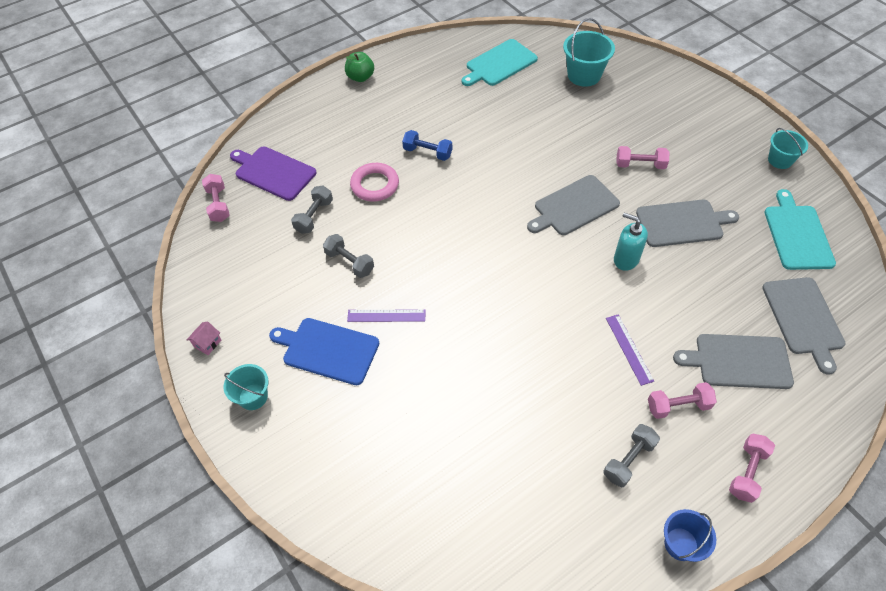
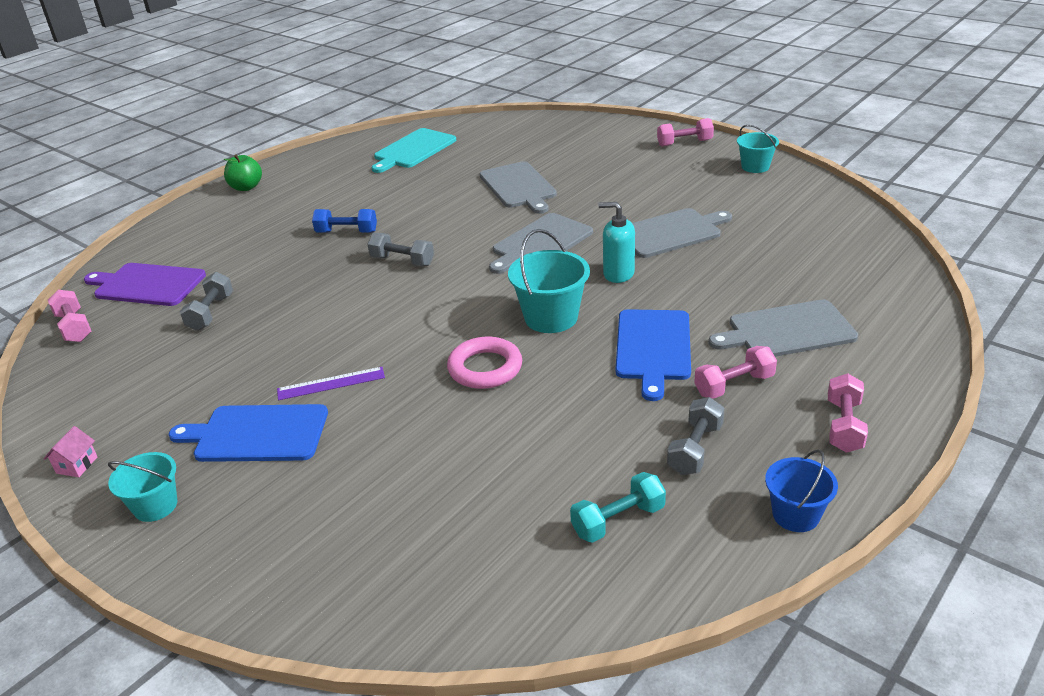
camera: 15 degrees left, 20 degrees down
grey dumbbell [323,234,374,278] -> grey dumbbell moved to [368,233,434,266]
pink ring [350,163,399,202] -> pink ring moved to [447,337,522,389]
turquoise bucket [563,18,615,87] -> turquoise bucket moved to [508,229,590,333]
purple ruler [606,314,654,386] -> blue cutting board [616,309,691,401]
pink dumbbell [616,146,670,169] -> pink dumbbell moved to [657,118,714,146]
grey cutting board [762,277,846,375] -> grey cutting board moved to [479,161,557,214]
turquoise cutting board [765,189,836,270] -> none
none -> turquoise dumbbell [570,472,666,543]

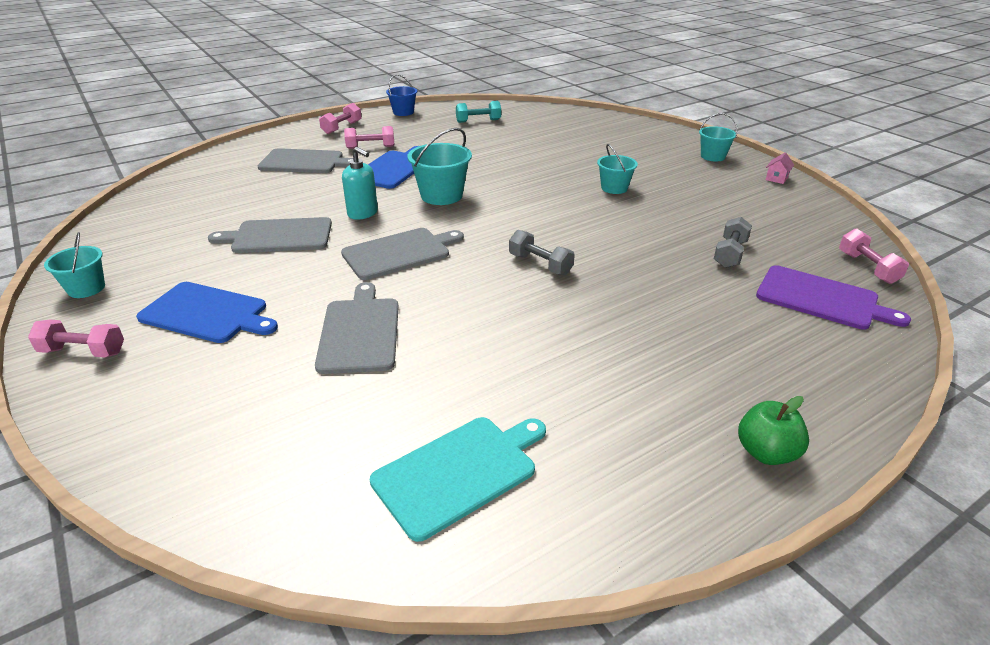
camera: 165 degrees left, 0 degrees up
blue cutting board [168,404,328,462] -> blue cutting board moved to [136,282,278,343]
purple ruler [277,367,385,400] -> turquoise bucket [597,144,638,194]
blue dumbbell [312,209,377,233] -> none
pink ring [447,337,522,389] -> none
grey dumbbell [667,397,725,475] -> none

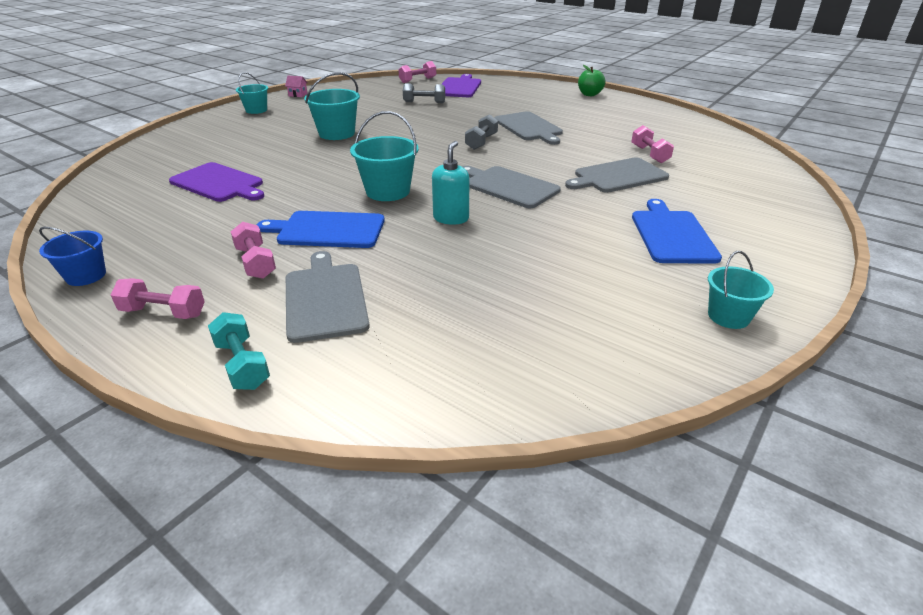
camera: 110 degrees left, 0 degrees up
pink dumbbell [28,320,124,357] -> pink dumbbell moved to [631,125,674,163]
grey cutting board [208,217,332,253] -> grey cutting board moved to [494,111,563,145]
turquoise cutting board [370,417,546,542] -> none
turquoise dumbbell [456,101,501,123] -> turquoise dumbbell moved to [208,312,270,390]
turquoise bucket [597,144,638,194] -> turquoise bucket [304,72,360,140], size x1.55
none -> purple cutting board [169,162,264,202]

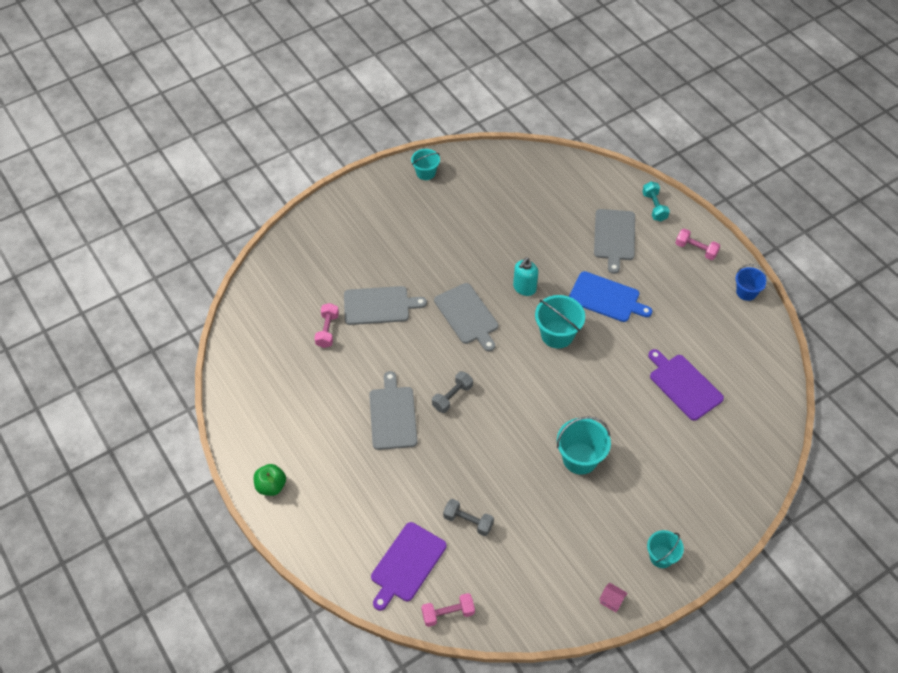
camera: 160 degrees left, 20 degrees up
pink dumbbell [231,222,276,279] -> none
blue cutting board [632,199,722,263] -> none

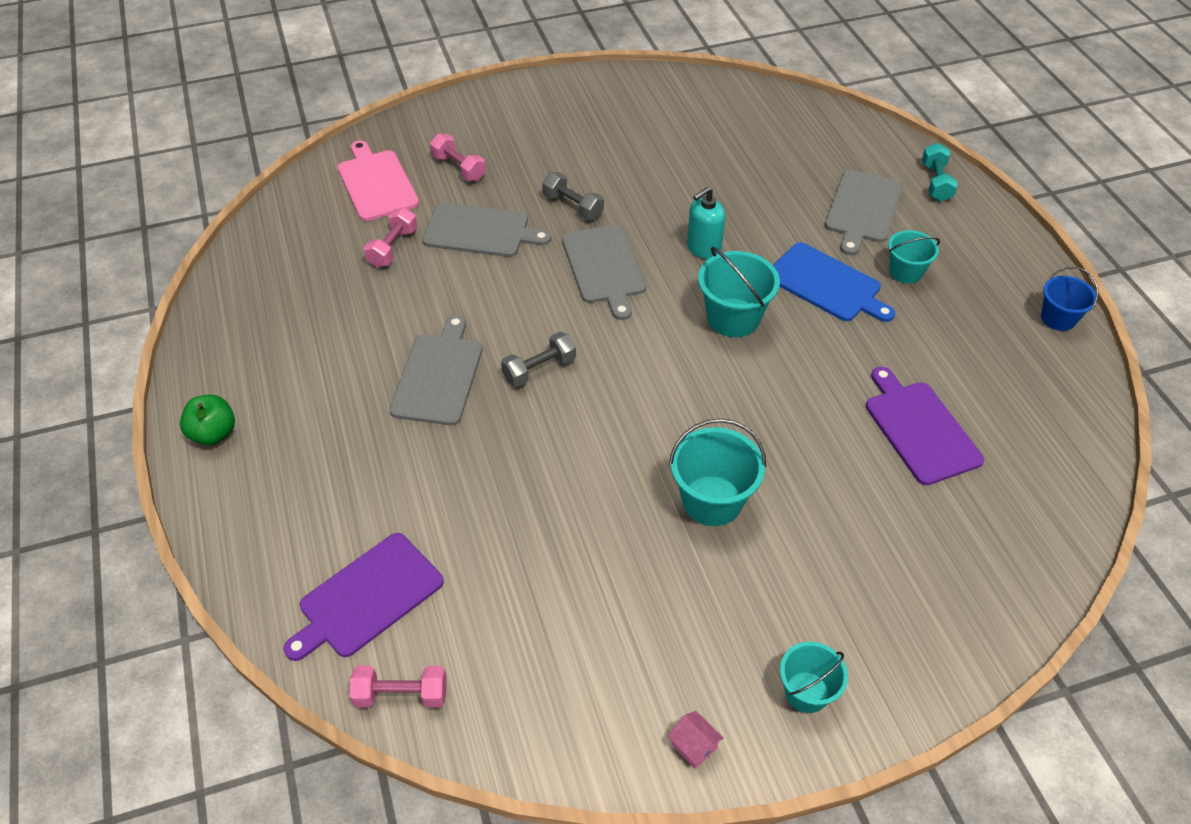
camera: 15 degrees right, 5 degrees down
turquoise bucket [411,149,440,180] -> turquoise bucket moved to [888,230,940,284]
grey dumbbell [443,499,494,536] -> grey dumbbell moved to [542,172,604,220]
pink dumbbell [675,228,720,260] -> pink dumbbell moved to [430,134,486,181]
none -> pink cutting board [337,140,419,221]

